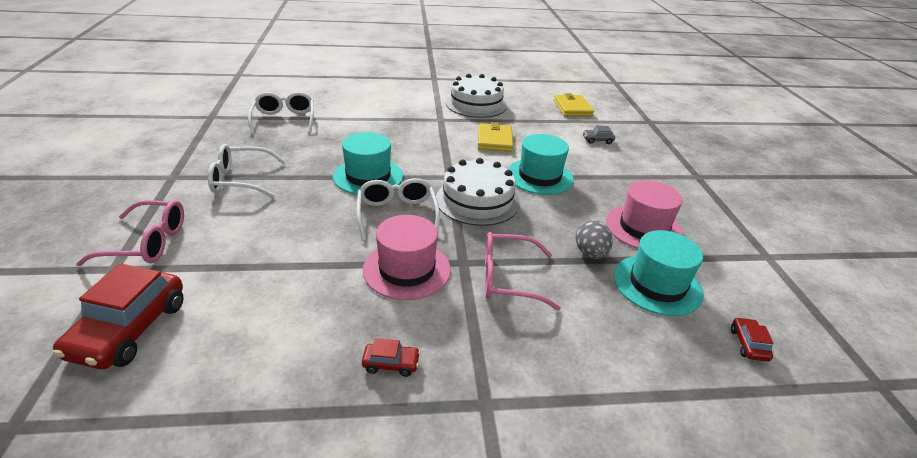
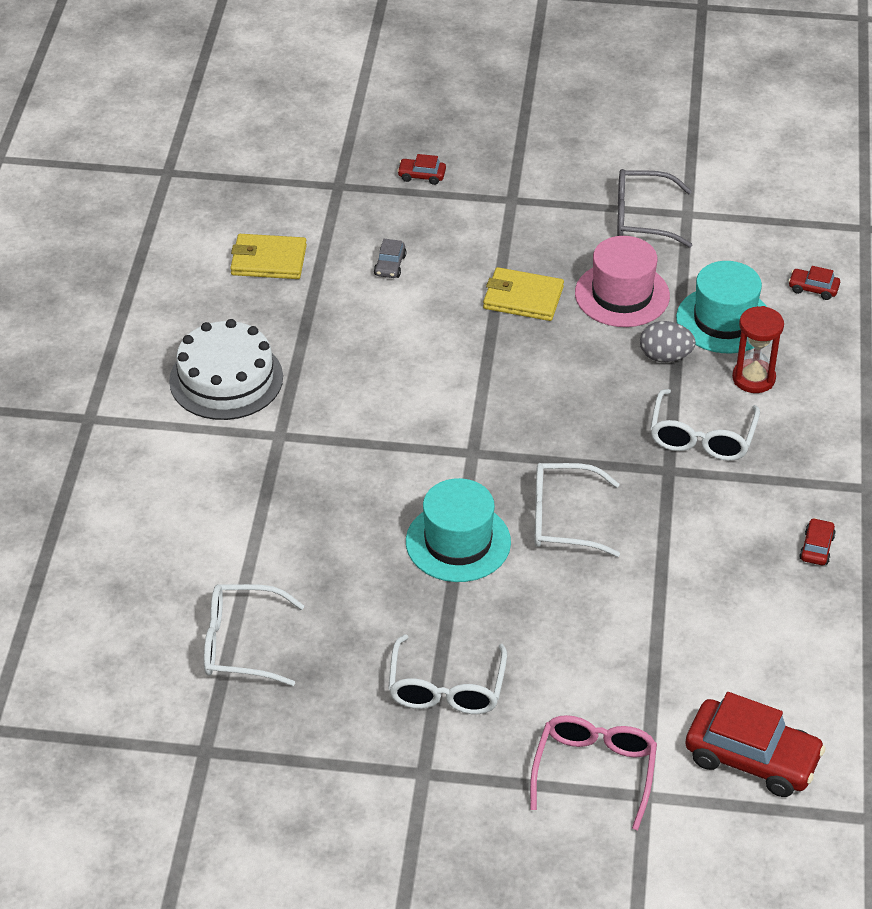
camera: 75 degrees left, 10 degrees up
pink hat [363,215,451,300] -> none
white cake [436,158,520,226] -> none
yellow wallet [478,122,513,152] -> yellow wallet moved to [483,267,564,321]
pink glasses [485,232,561,310] -> white glasses [650,389,760,461]
turquoise hat [508,134,574,195] -> none
none -> red car [397,154,446,185]
none -> grey glasses [617,169,692,248]
none -> red hourglass [732,306,784,393]

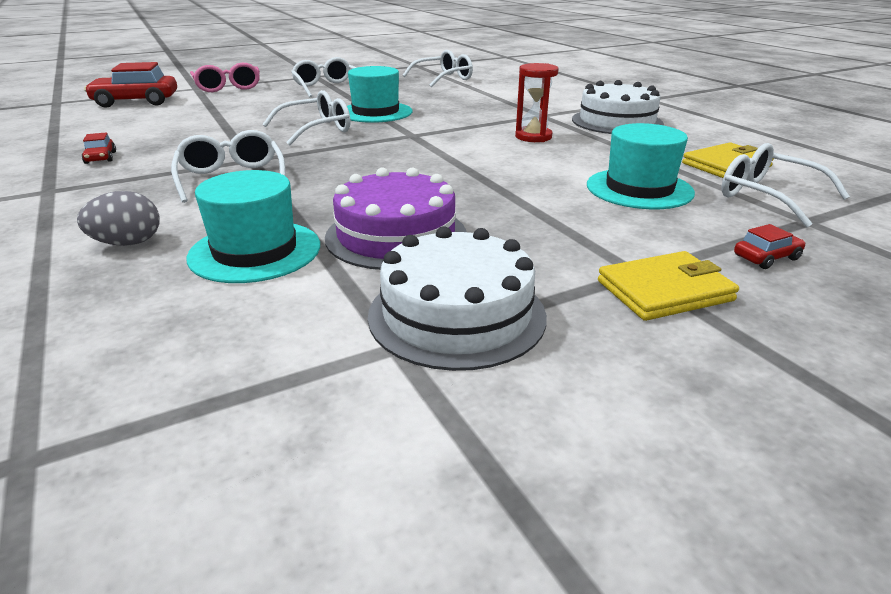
camera: 145 degrees right, 15 degrees down
grey car [374,239,407,278] -> turquoise hat [587,123,695,209]
yellow wallet [483,267,564,321] -> yellow wallet moved to [598,251,739,321]
pink hat [575,236,670,327] -> purple cake [325,167,466,270]
grey glasses [617,169,692,248] -> white cake [368,226,547,371]
grey egg [640,321,696,362] -> grey egg moved to [77,191,160,246]
red hourglass [732,306,784,393] -> red hourglass moved to [515,63,559,142]
red car [788,266,840,300] -> none
none -> white glasses [721,143,850,228]

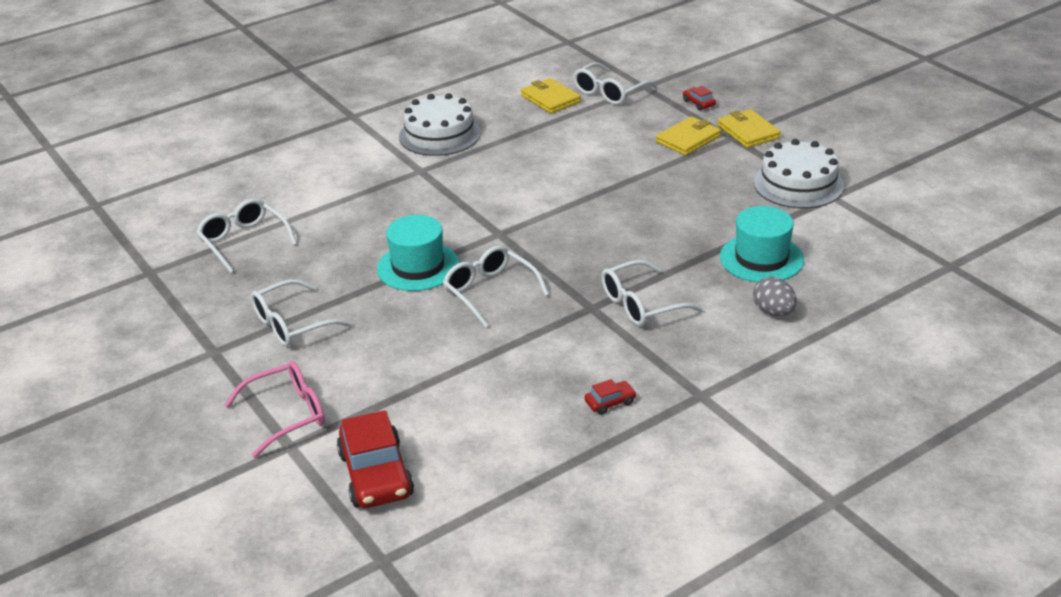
camera: 95 degrees left, 5 degrees up
purple cake [325,167,466,270] -> none
red hourglass [515,63,559,142] -> none
turquoise hat [587,123,695,209] -> none
none -> yellow wallet [656,116,721,156]

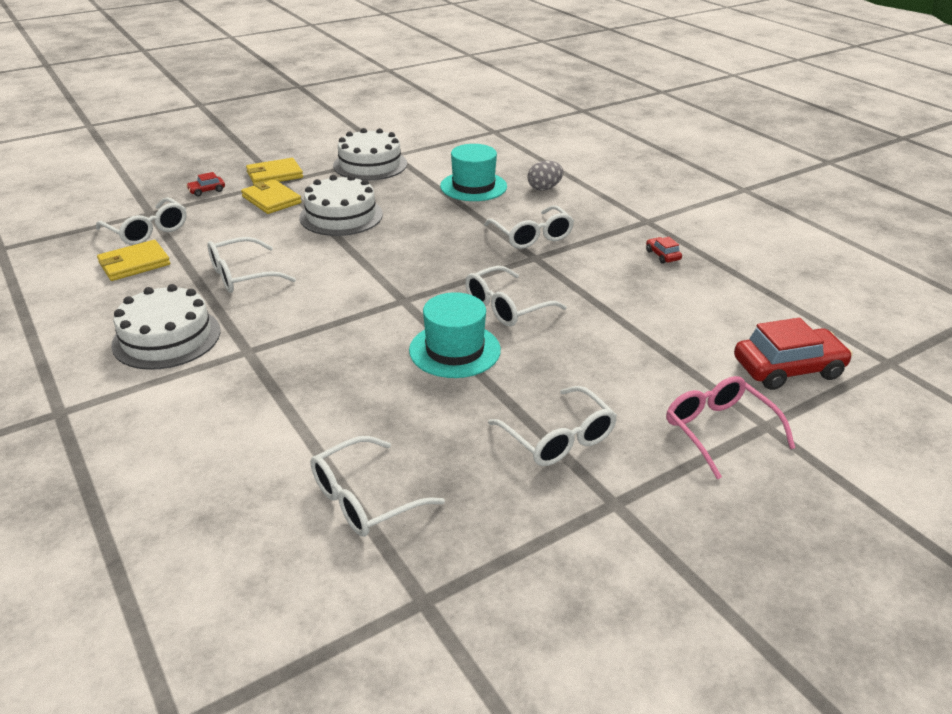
camera: 90 degrees left, 0 degrees up
none -> white glasses [207,237,296,293]
none -> white cake [299,175,383,236]

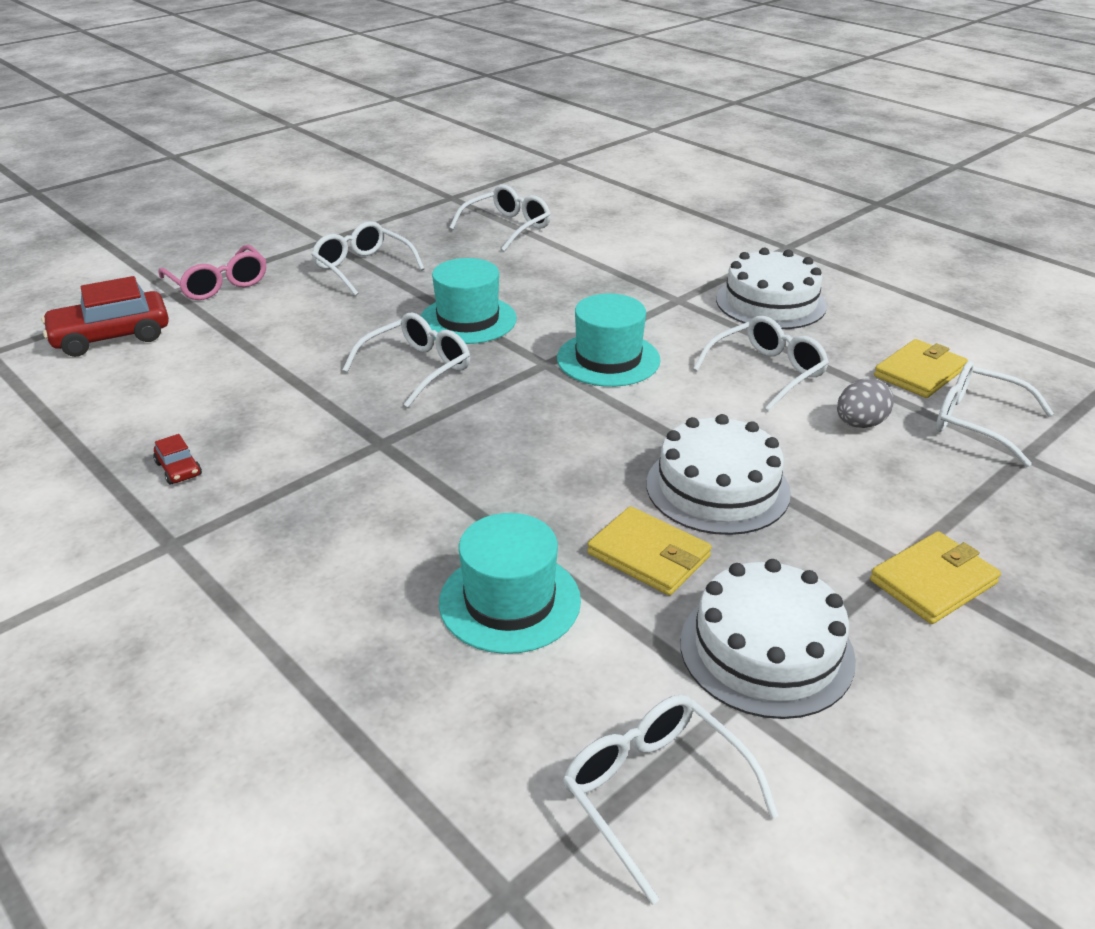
camera: 170 degrees right, 0 degrees up
red car [186,172,225,196] -> none
yellow wallet [241,179,302,214] -> yellow wallet moved to [587,506,712,596]
white glasses [484,206,574,249] -> white glasses moved to [563,695,779,905]
grey egg [528,161,563,191] -> grey egg moved to [837,378,894,428]
none -> turquoise hat [557,294,660,387]

